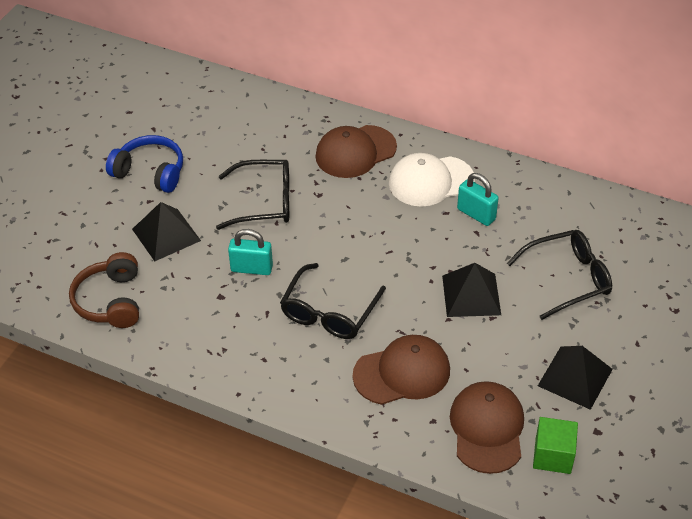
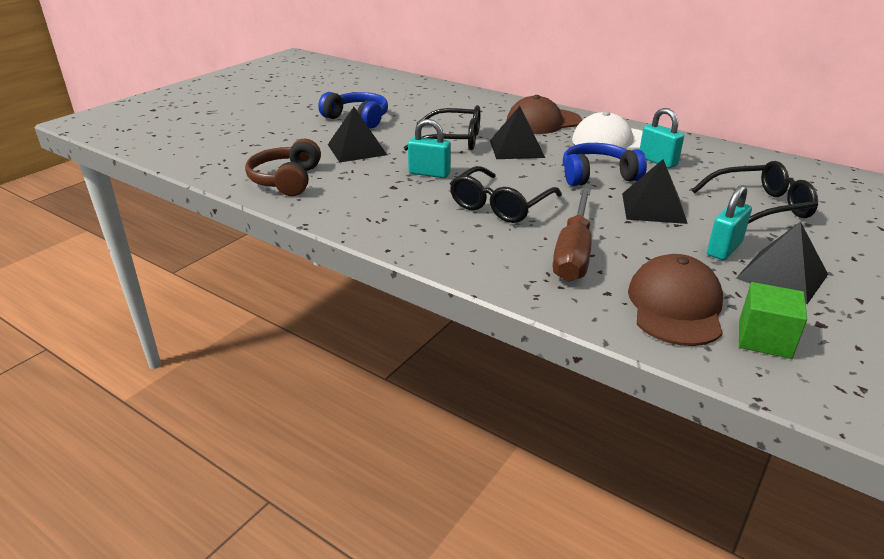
camera: 10 degrees right, 15 degrees down
brown cap [353,335,450,405] -> brown screwdriver [553,188,592,282]
none -> black pyramid [490,106,545,159]
none -> blue headphones [563,143,647,186]
none -> turquoise padlock [707,185,752,260]

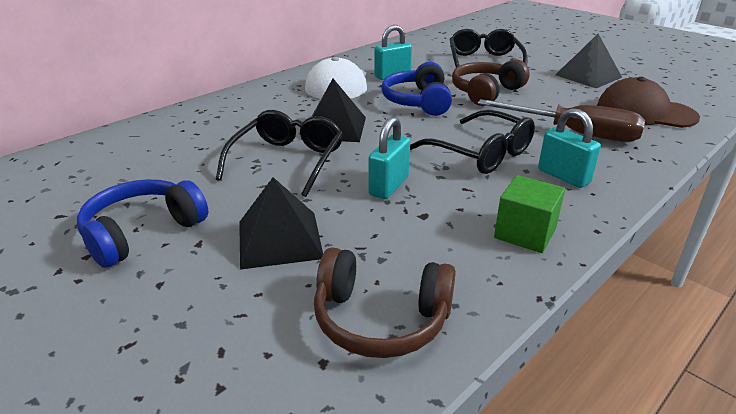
camera: 80 degrees left, 0 degrees up
brown cap [506,95,582,134] -> none
black pyramid [622,159,688,224] -> brown headphones [452,59,530,106]
turquoise padlock [707,185,752,260] -> turquoise padlock moved to [538,108,601,188]
green cube [739,282,807,359] -> green cube moved to [494,175,565,253]

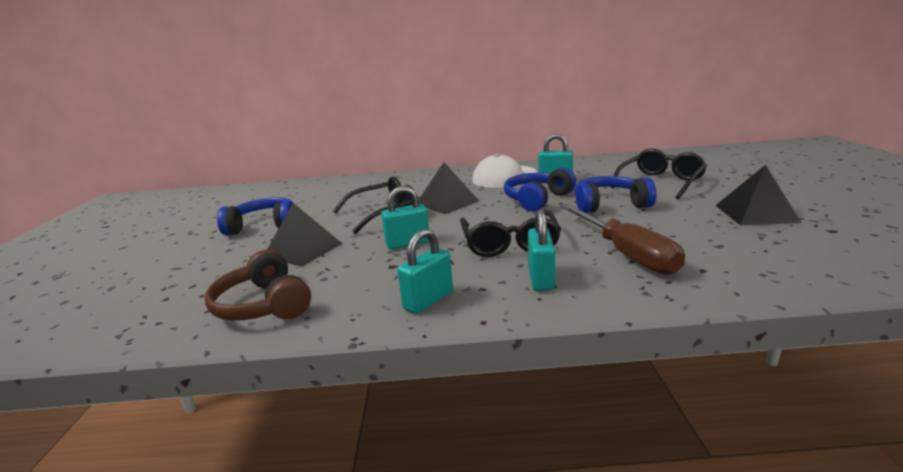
camera: 45 degrees right, 10 degrees down
brown headphones [452,59,530,106] -> blue headphones [575,176,657,213]
green cube [494,175,565,253] -> turquoise padlock [397,229,453,314]
brown cap [597,77,700,128] -> none

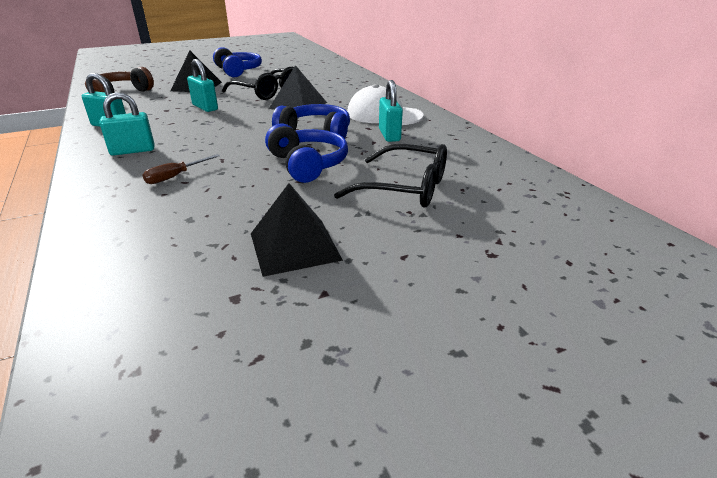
camera: 65 degrees right, 10 degrees up
black glasses [460,210,561,257] -> none
brown screwdriver [560,204,685,275] -> brown screwdriver [142,154,220,184], size x0.49

